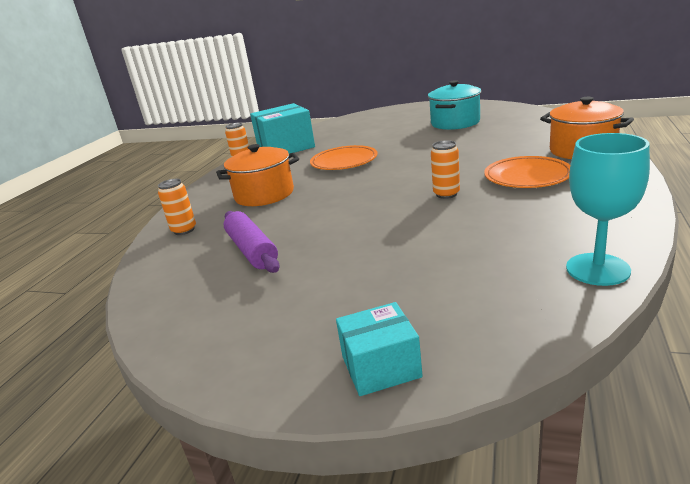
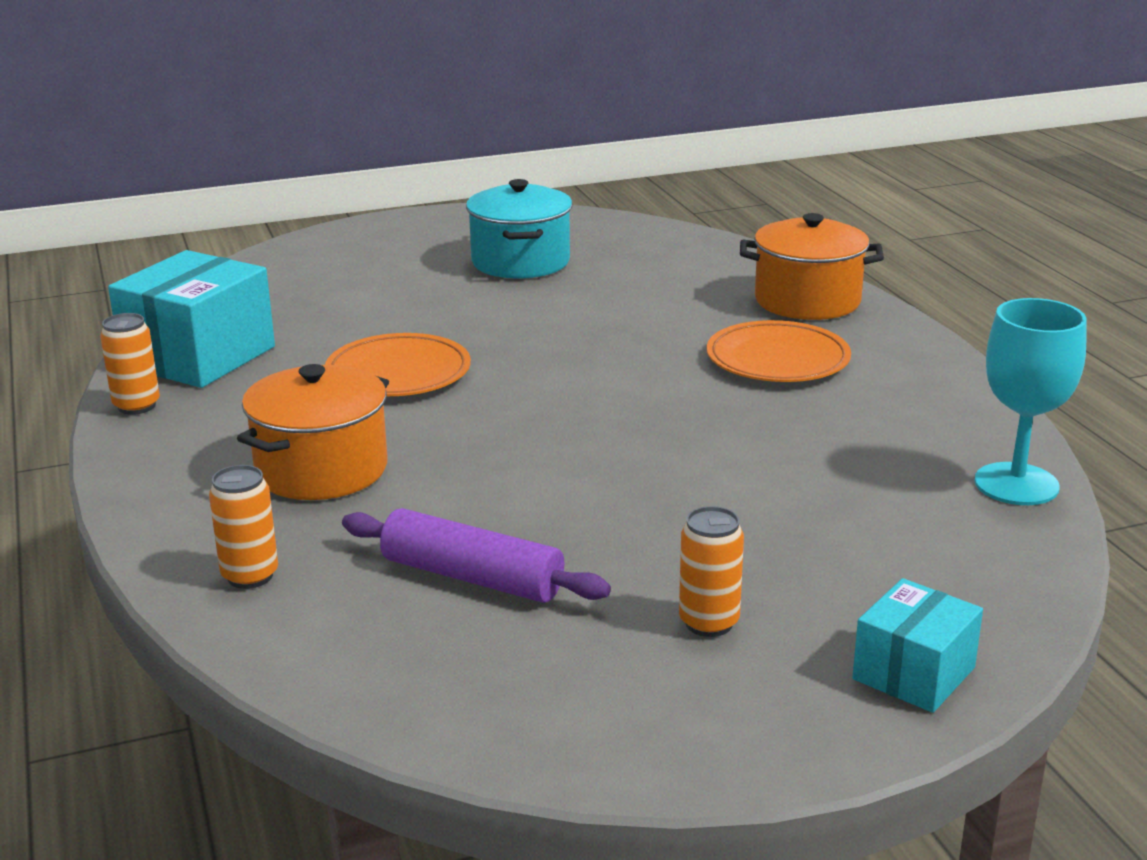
camera: 40 degrees left, 0 degrees up
orange can [431,140,460,199] -> orange can moved to [679,506,744,637]

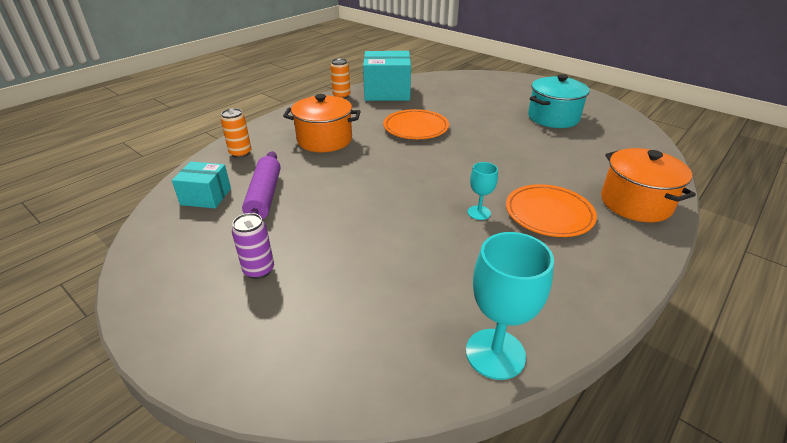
camera: 60 degrees right, 10 degrees up
orange can [679,506,744,637] -> purple can [232,213,274,279]
turquoise box [852,578,983,713] -> turquoise box moved to [172,161,231,208]
none -> turquoise goblet [468,162,498,220]

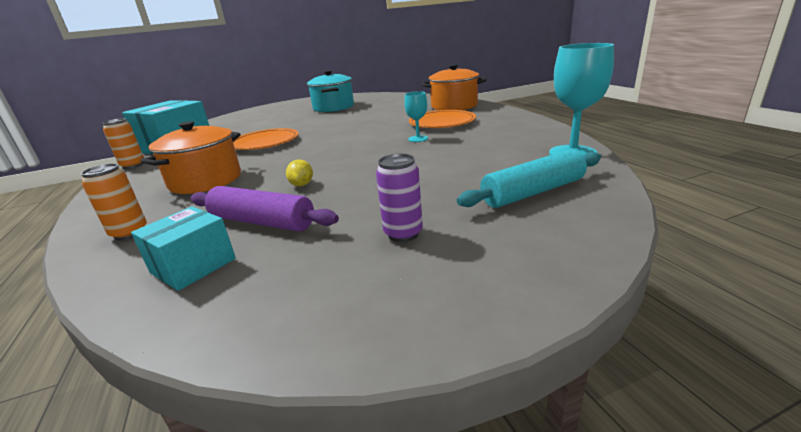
camera: 60 degrees left, 10 degrees down
none -> yellow lemon [286,160,313,186]
none -> turquoise rolling pin [457,149,601,208]

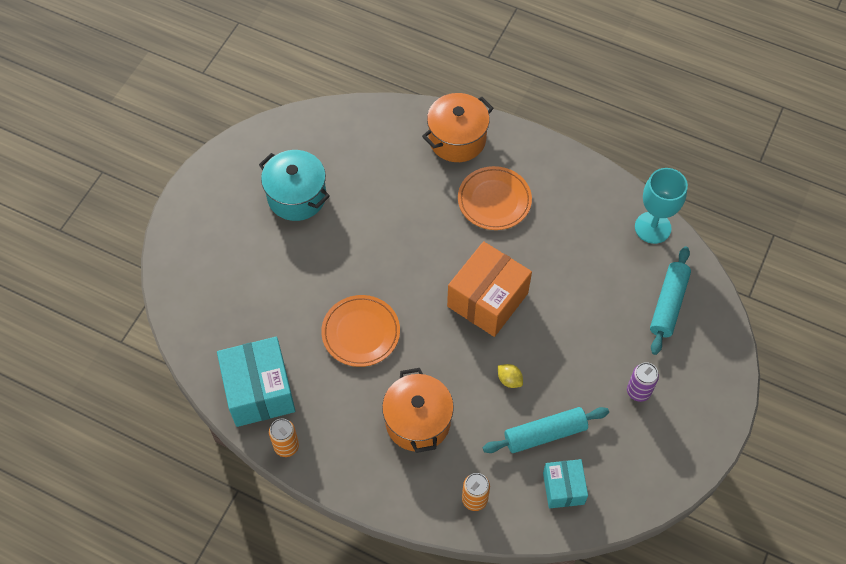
camera: 45 degrees left, 35 degrees up
purple rolling pin [191,186,339,232] -> turquoise rolling pin [483,407,609,453]
turquoise goblet [404,91,428,142] -> none
none -> orange box [447,241,532,337]

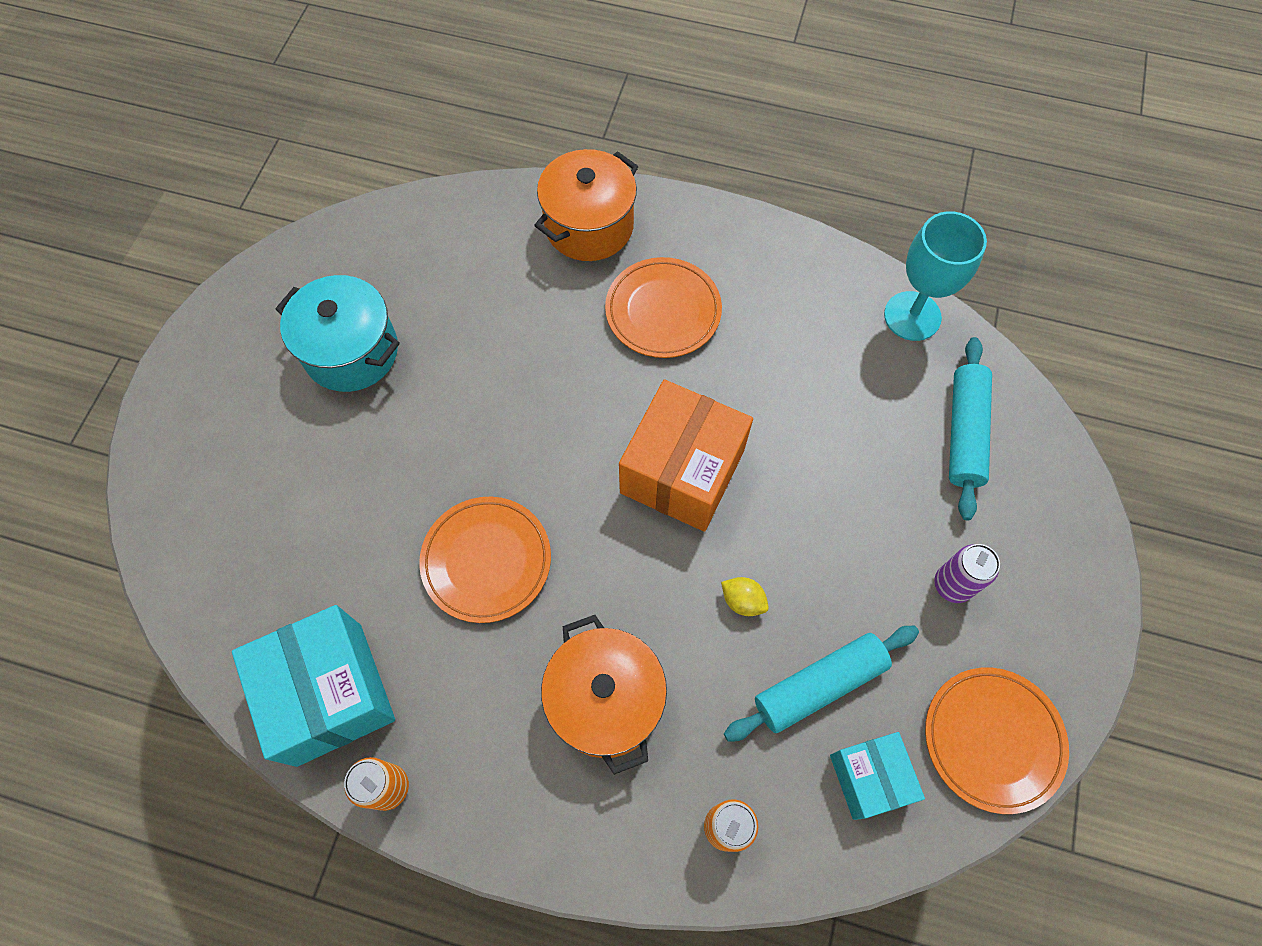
camera: 10 degrees left, 5 degrees up
none -> orange plate [925,667,1069,814]

